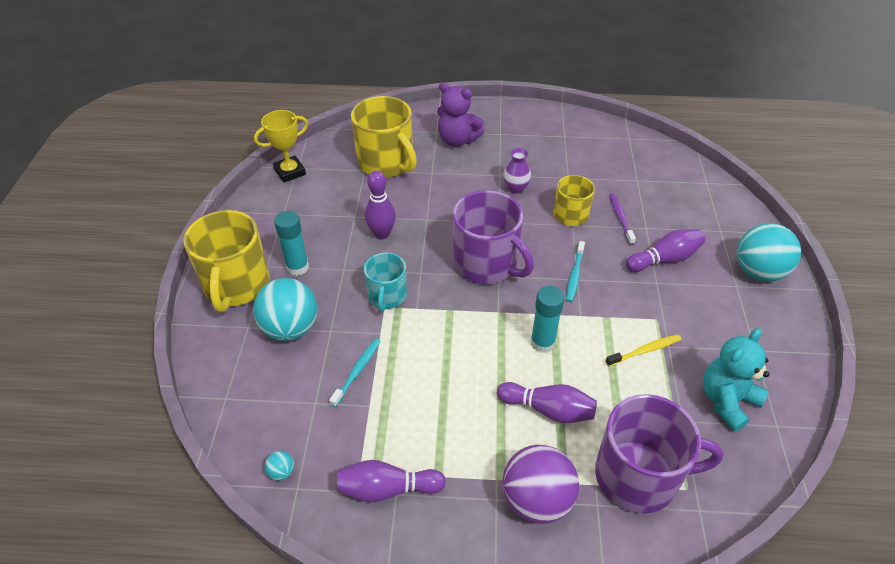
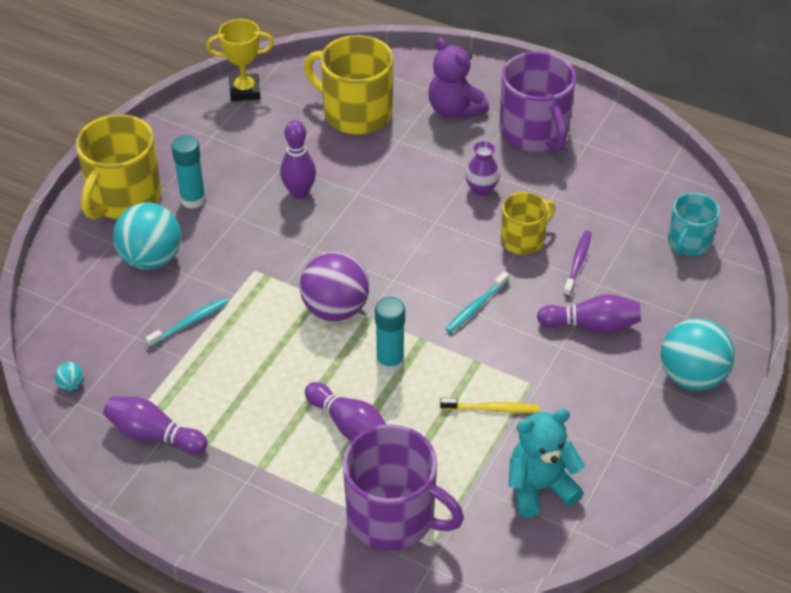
camera: 25 degrees right, 0 degrees up
yellow mug [351,96,417,178] -> yellow mug turned 135 degrees clockwise [304,35,394,135]
turquoise mug [364,253,407,312] -> turquoise mug moved to [668,193,720,256]
purple mug [453,191,534,284] -> purple mug moved to [499,52,576,152]
purple ball [502,445,579,524] -> purple ball moved to [300,252,369,321]

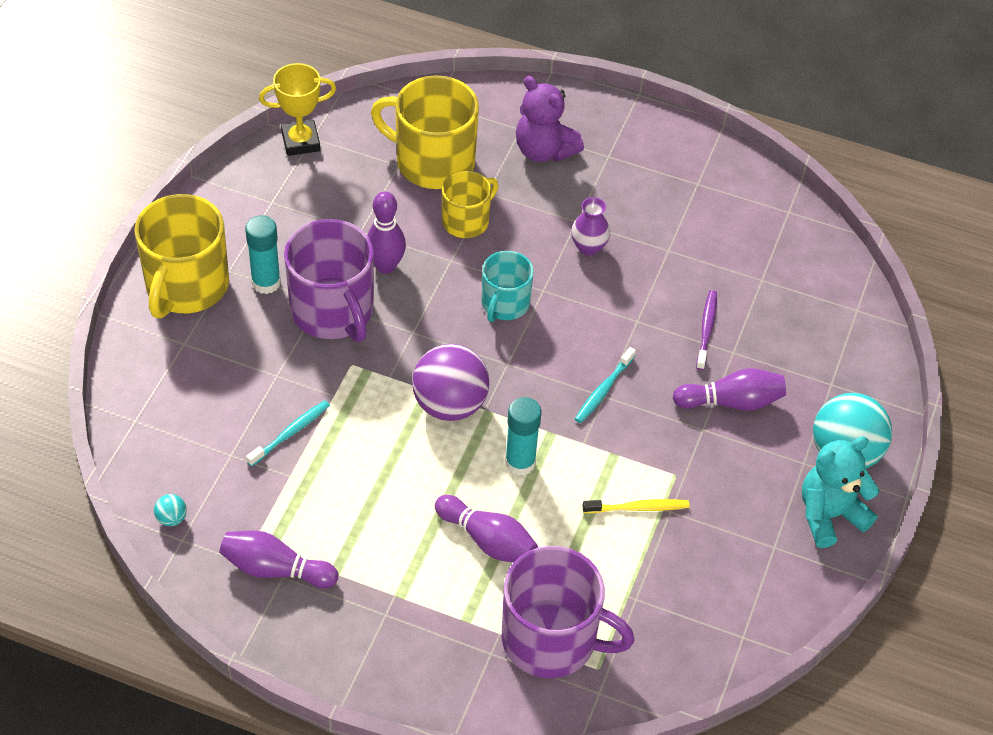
camera: 10 degrees left, 5 degrees up
turquoise ball [113,203,181,270] -> none
purple mug [499,52,576,152] -> purple mug moved to [284,219,374,342]
yellow mug [501,192,555,255] -> yellow mug moved to [442,171,498,238]
turquoise teddy bear [509,409,585,518] -> turquoise teddy bear moved to [802,436,879,548]
turquoise mug [668,193,720,256] -> turquoise mug moved to [482,251,534,322]

